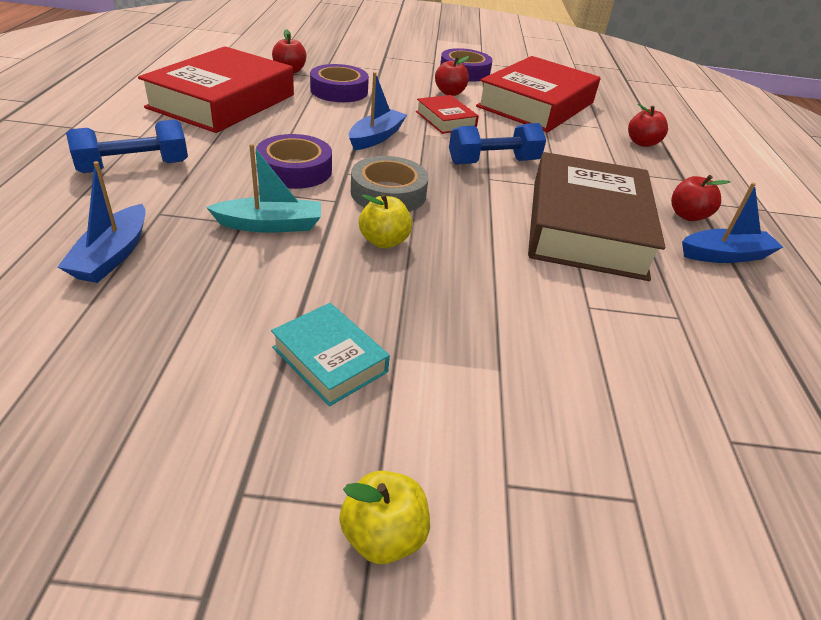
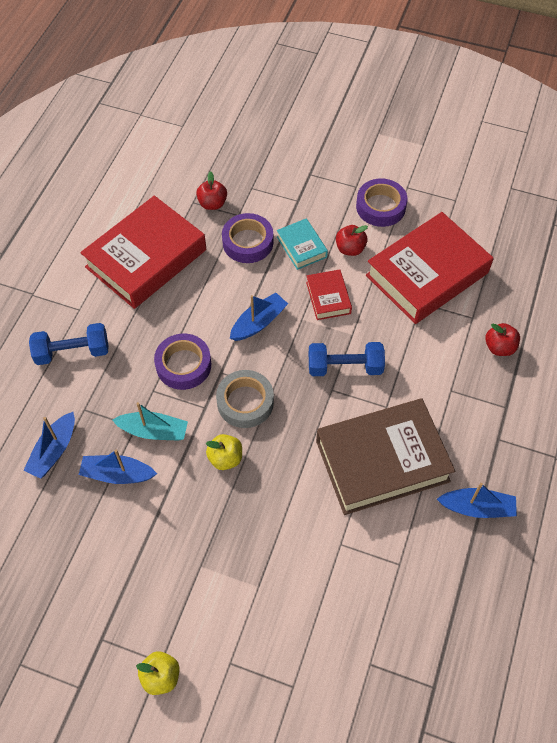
camera: 20 degrees right, 20 degrees up
turquoise book [271,303,390,406] -> turquoise book moved to [277,218,328,270]
brown book [528,152,665,281] -> brown book turned 45 degrees clockwise [316,399,455,515]
red apple [671,175,731,221] -> none
none -> blue boat [79,450,157,484]

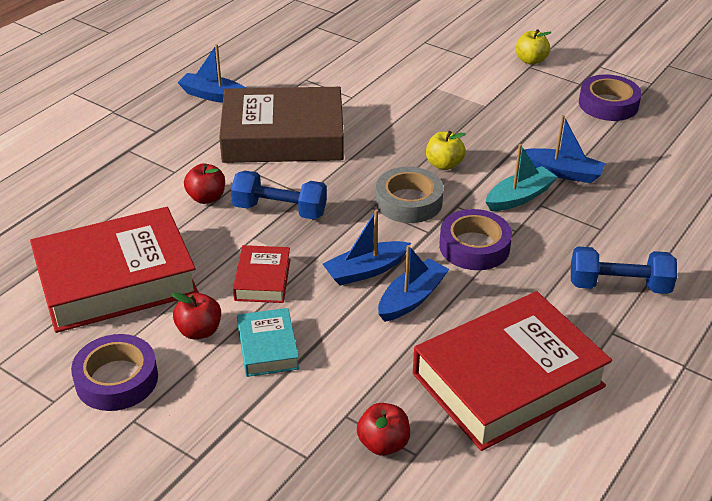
camera: 165 degrees left, 20 degrees down
blue boat [23,412,75,479] -> blue boat moved to [378,245,449,322]
turquoise boat [113,402,188,441] -> turquoise boat turned 120 degrees clockwise [486,144,558,211]
purple tape [222,213,273,263] -> purple tape moved to [579,74,642,121]
red apple [485,323,520,356] -> red apple moved to [184,163,225,204]

